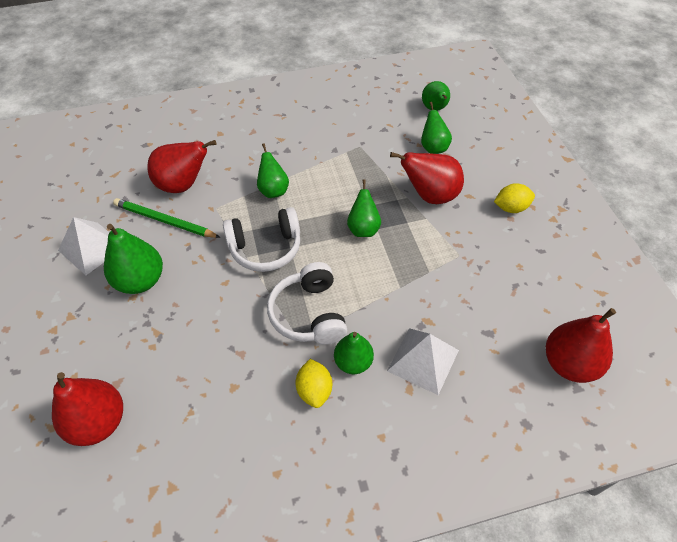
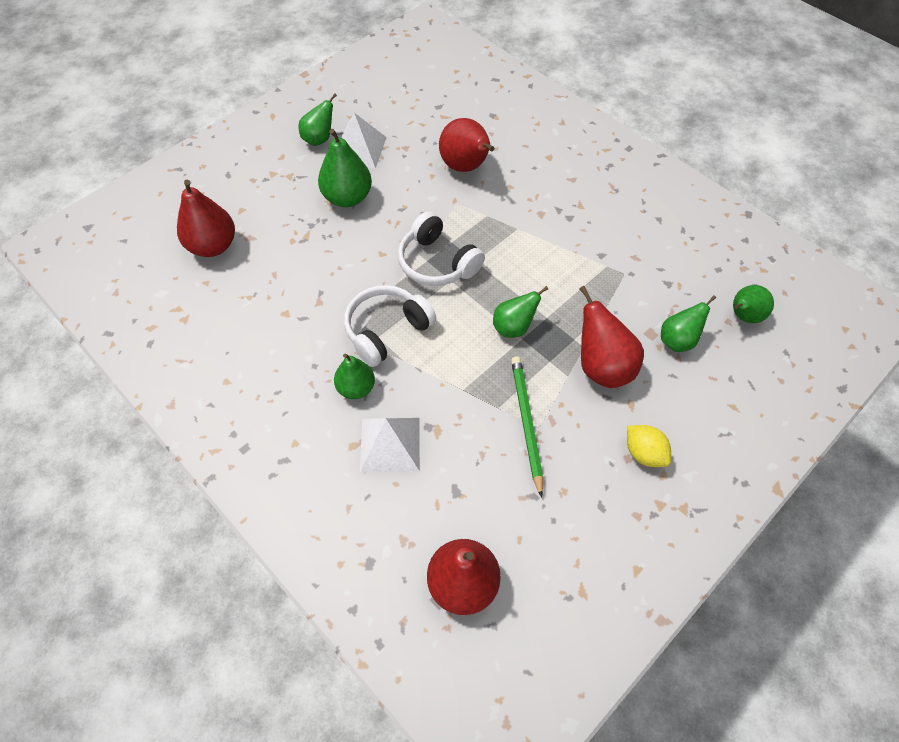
camera: 60 degrees right, 5 degrees up
green pencil [113,198,221,238] -> green pencil moved to [511,356,543,498]
green pear [257,143,289,198] -> green pear moved to [298,93,337,146]
yellow lemon [295,359,332,408] -> none

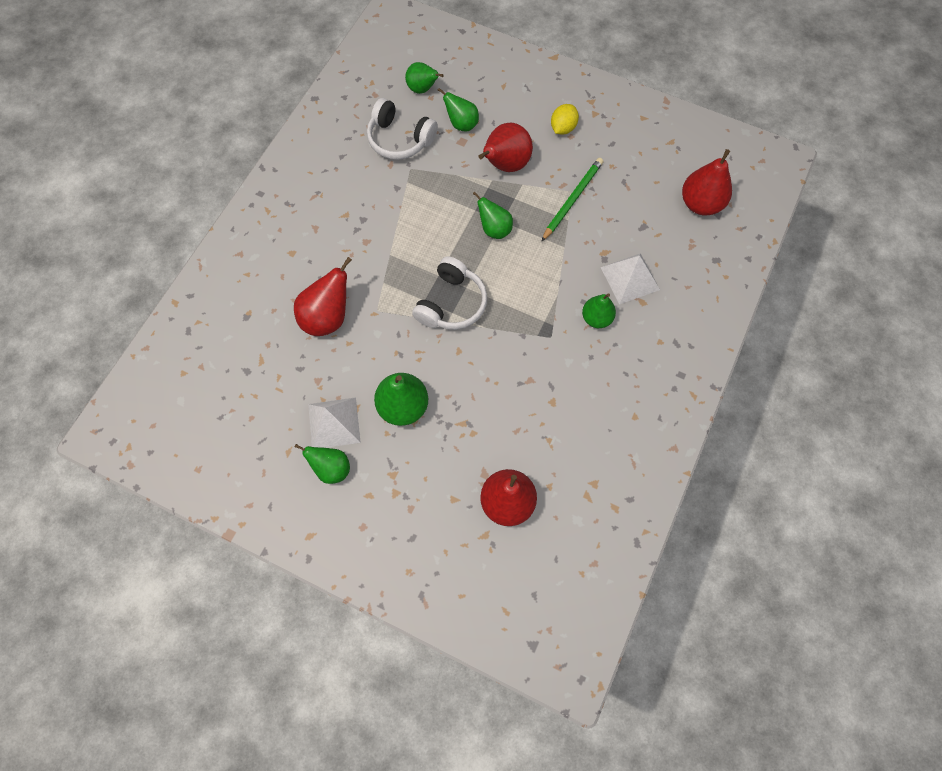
camera: 110 degrees left, 10 degrees up
white headphones [344,285,436,367] -> white headphones moved to [367,98,438,160]
green pencil [511,356,543,498] -> green pencil turned 150 degrees clockwise [541,158,604,242]

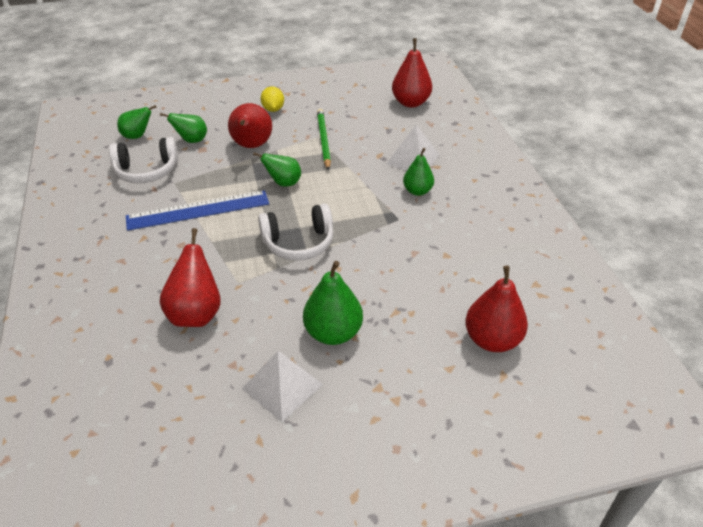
camera: 40 degrees left, 25 degrees down
green pear [294,444,350,484] -> none
white headphones [412,256,487,330] -> white headphones turned 90 degrees clockwise [258,204,333,261]
none -> blue ruler [126,190,269,231]

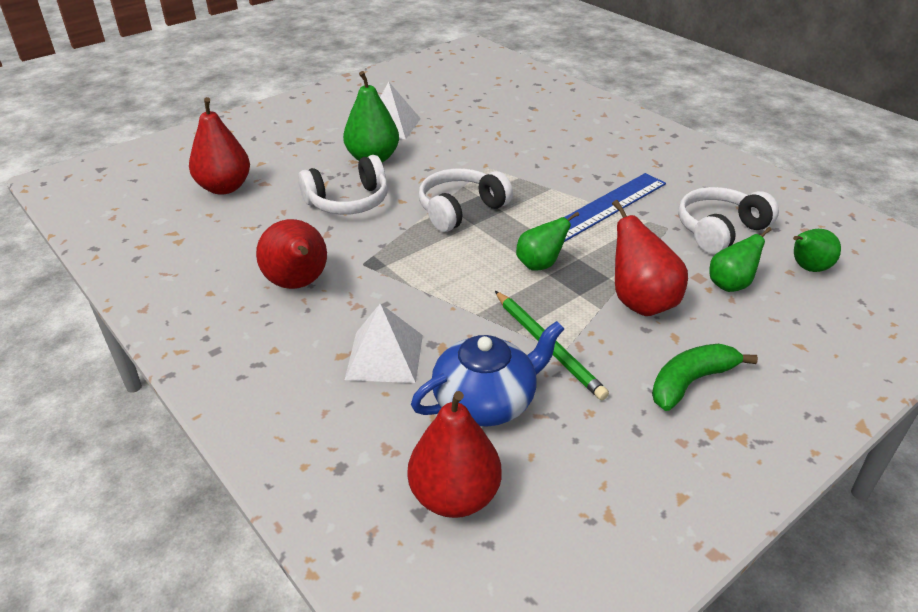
camera: 155 degrees right, 5 degrees down
red pear [160,228,221,327] -> red pear moved to [256,219,327,289]
yellow lemon [261,86,284,112] -> green banana [652,344,758,411]
green pear [403,148,434,196] -> none
none -> white headphones [298,155,388,215]
none -> blue teapot [411,321,564,427]

